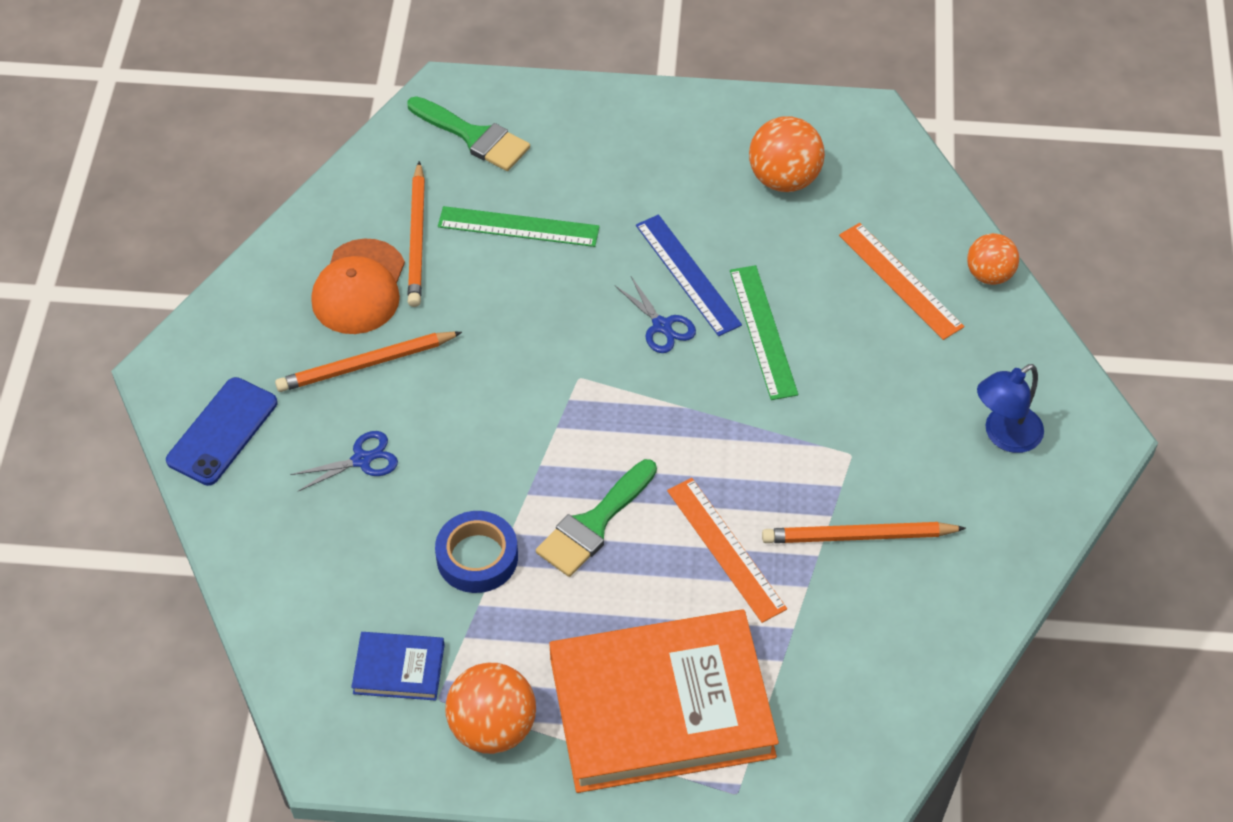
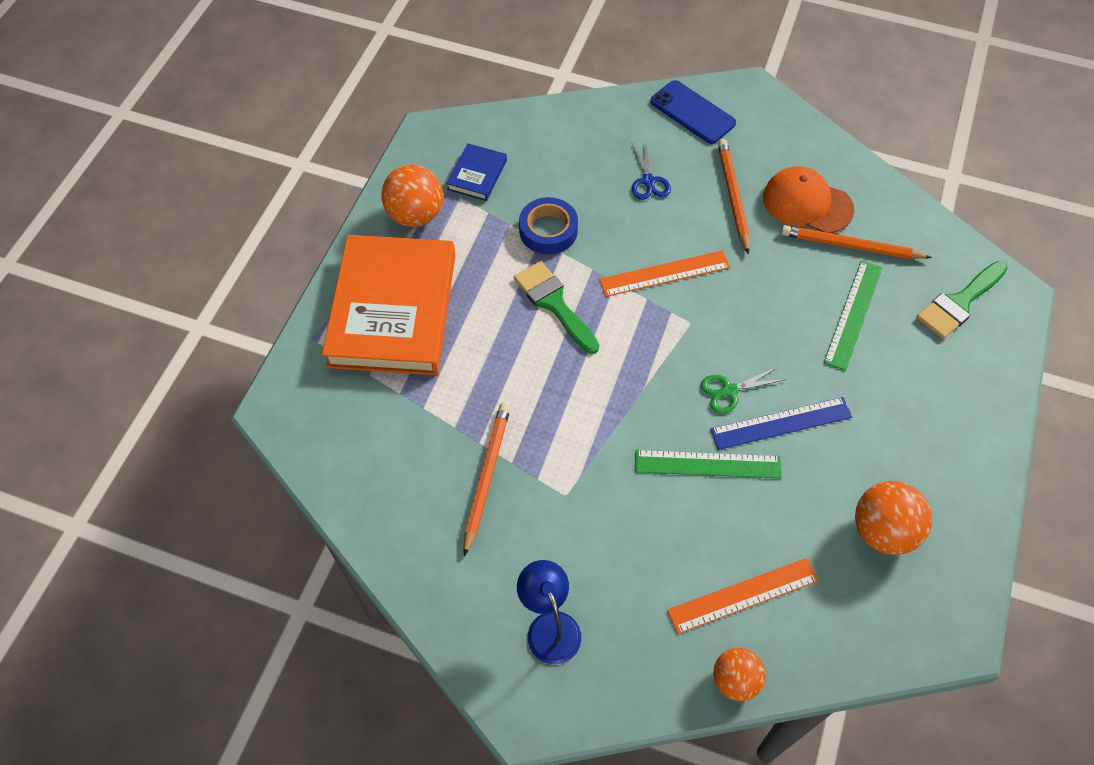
camera: 105 degrees right, 5 degrees up
blue scissors [615,277,696,353] -> green scissors [701,366,786,413]
orange ruler [667,478,787,623] -> orange ruler moved to [599,250,730,297]

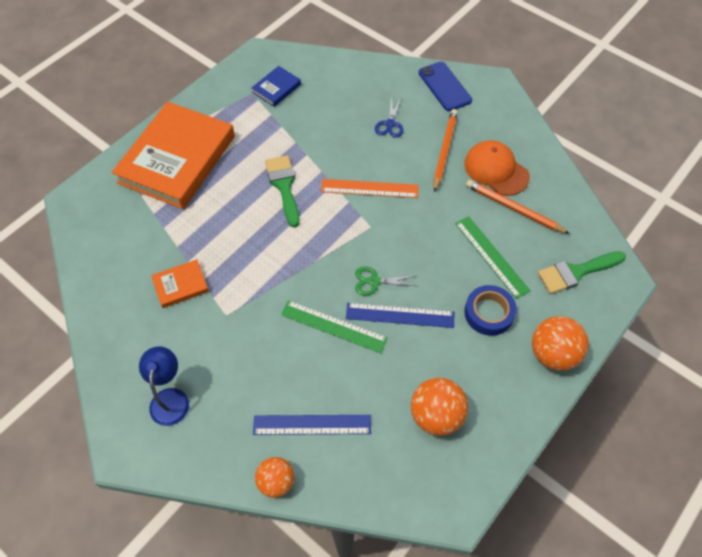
camera: 20 degrees right, 0 degrees up
orange ball [381,165,443,227] -> orange ball moved to [532,316,589,371]
orange pencil [464,403,511,557] -> orange book [151,259,209,308]
blue tape [519,197,578,254] -> blue tape moved to [464,285,517,336]
orange ruler [667,558,819,634] -> blue ruler [253,415,371,435]
green ruler [824,260,882,371] -> green ruler turned 75 degrees counterclockwise [455,216,531,299]

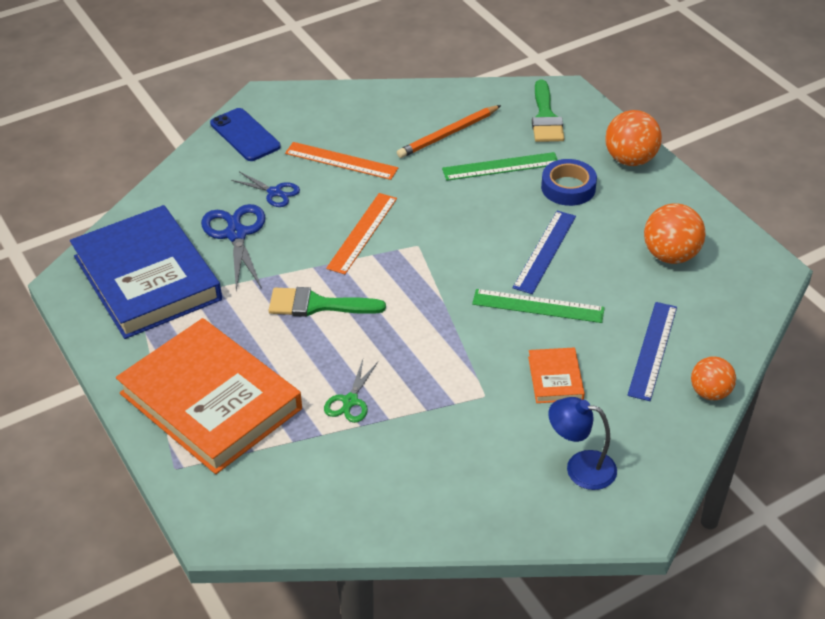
camera: 70 degrees left, 15 degrees down
orange book [151,259,209,308] -> orange book moved to [528,348,585,403]
blue book [252,66,301,107] -> blue book [70,205,222,339], size x2.37
green ruler [281,300,388,353] -> green ruler turned 60 degrees clockwise [472,289,605,323]
green scissors [355,266,416,296] -> green scissors moved to [324,360,378,423]
blue phone [418,62,472,111] -> blue phone turned 60 degrees clockwise [210,108,281,161]
orange pencil [434,109,458,192] -> orange ruler [285,142,398,180]
orange cap [464,140,530,196] -> none
none -> blue scissors [201,204,265,291]

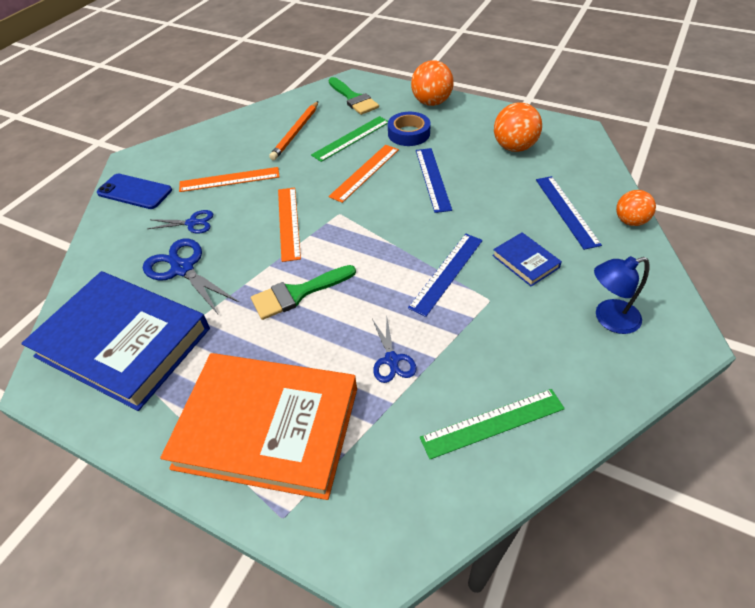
camera: 30 degrees left, 5 degrees up
green scissors [324,360,378,423] -> blue scissors [372,319,417,383]
green ruler [472,289,605,323] -> green ruler moved to [420,389,565,459]
orange book [528,348,585,403] -> blue book [492,232,562,286]
none -> orange ruler [329,145,399,203]
none -> blue ruler [408,234,483,317]

